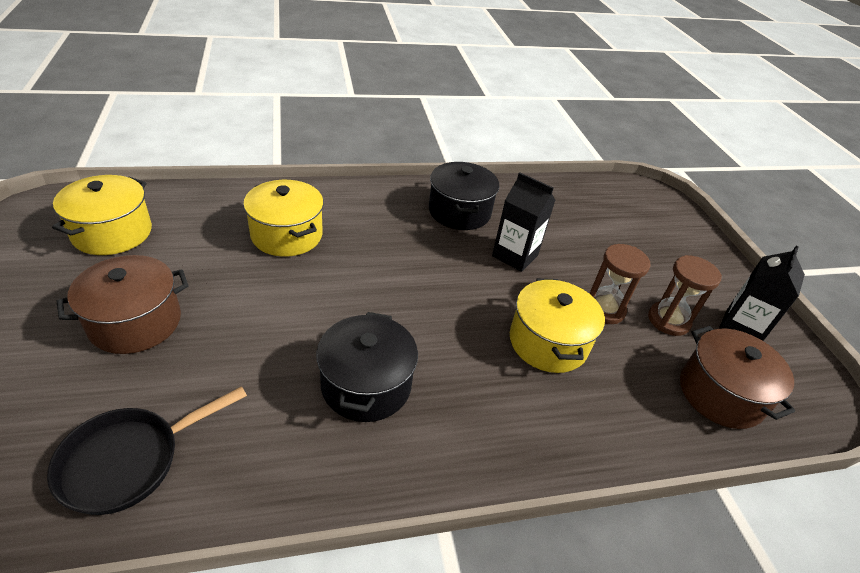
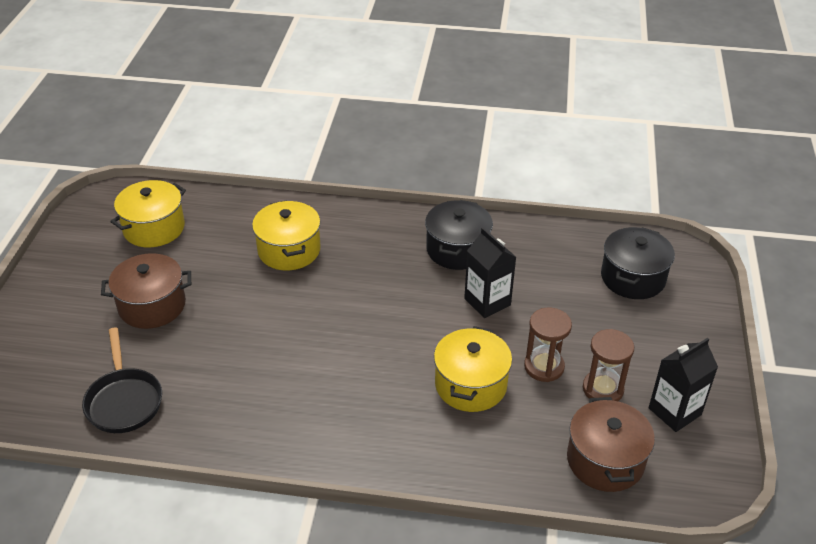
camera: 25 degrees right, 0 degrees up
black pan [47,386,247,515] -> black pan turned 90 degrees counterclockwise [82,328,162,433]
black pot [316,312,418,422] -> black pot moved to [601,227,675,299]

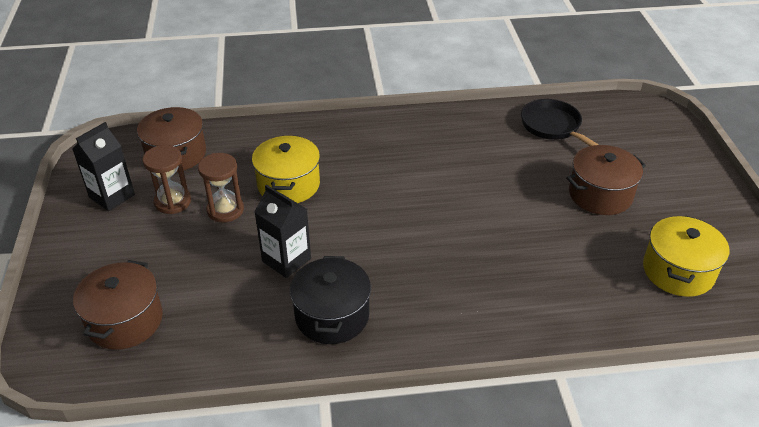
camera: 165 degrees right, 0 degrees up
yellow pot [252,200,321,270] -> none
black pot [601,227,675,299] -> brown pot [73,260,163,350]

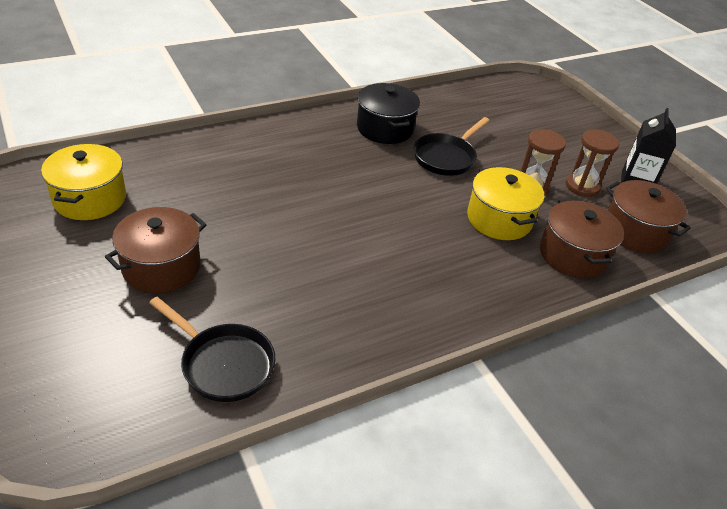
camera: 155 degrees right, 0 degrees up
brown pot [73,260,163,350] -> brown pot moved to [540,200,624,278]
black carton [255,185,311,278] -> black pan [414,117,489,176]

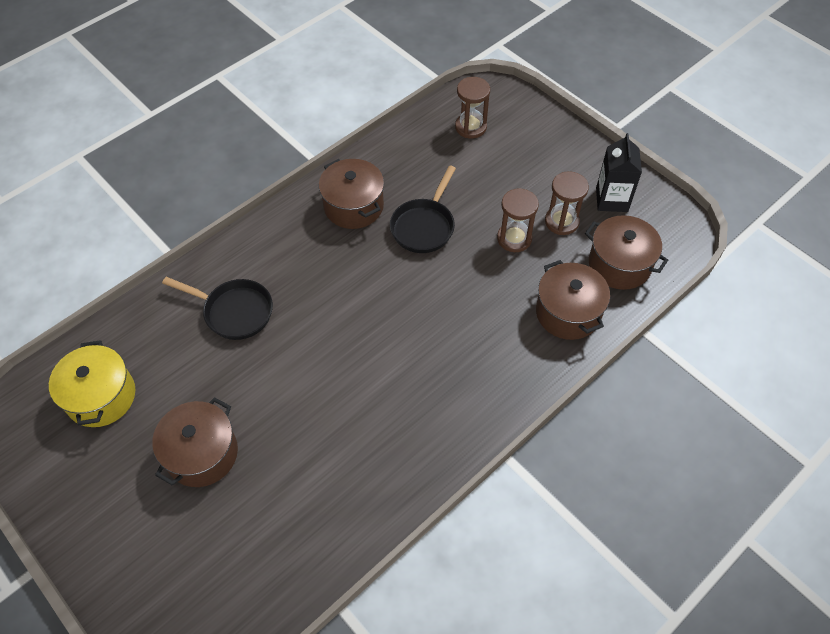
camera: 10 degrees left, 15 degrees up
black pan [149,297,275,402] -> black pan moved to [162,277,273,340]
black pot [357,83,420,144] -> brown pot [319,159,384,229]
yellow pot [467,167,544,240] -> none
none -> brown hourglass [455,77,490,139]

